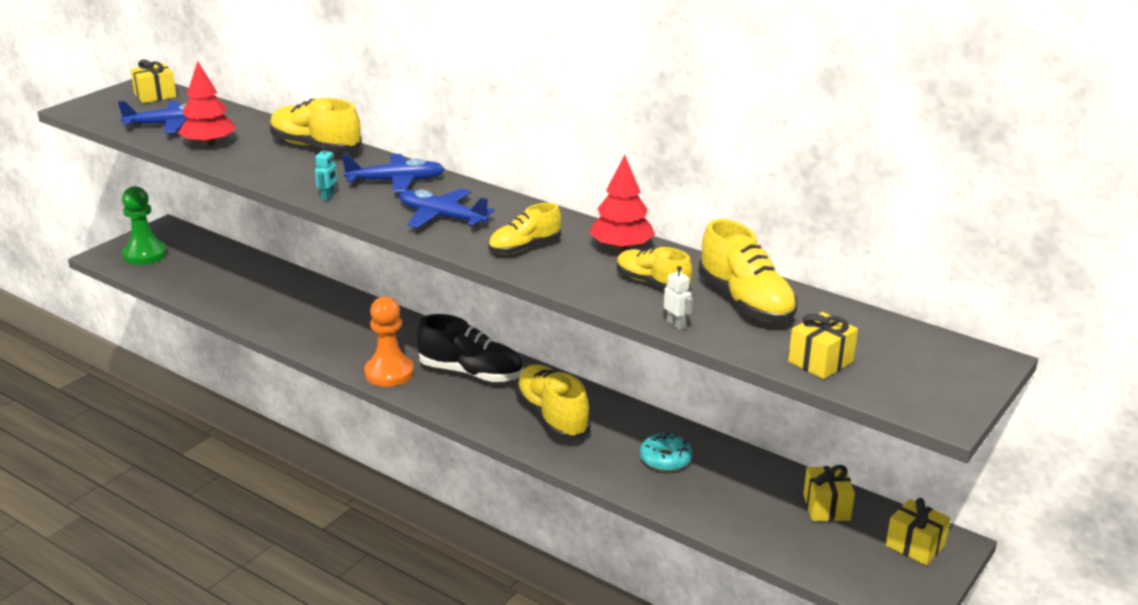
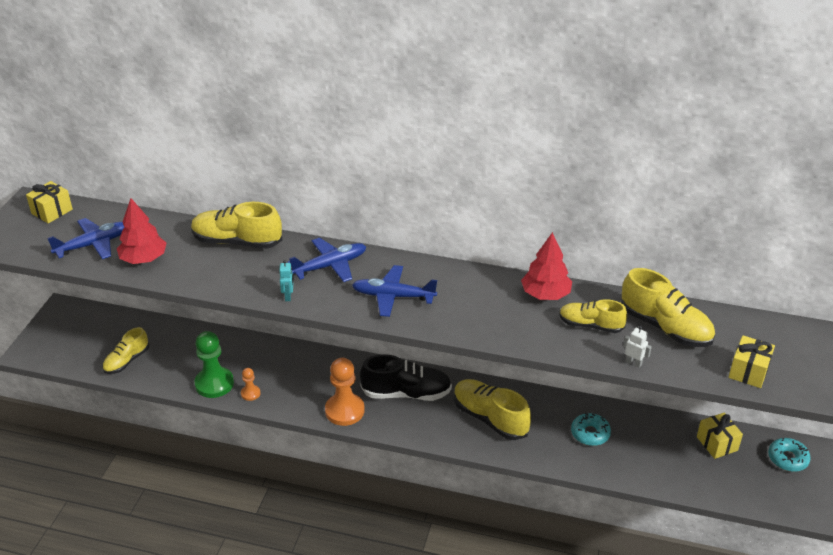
camera: 20 degrees left, 10 degrees up
green pawn [122,186,167,265] -> green pawn moved to [194,331,234,398]
yellow shoe [488,203,561,254] -> yellow shoe moved to [102,327,149,374]
yellow gift [886,498,951,565] -> turquoise donut [768,438,811,472]
none -> orange pawn [241,368,261,401]

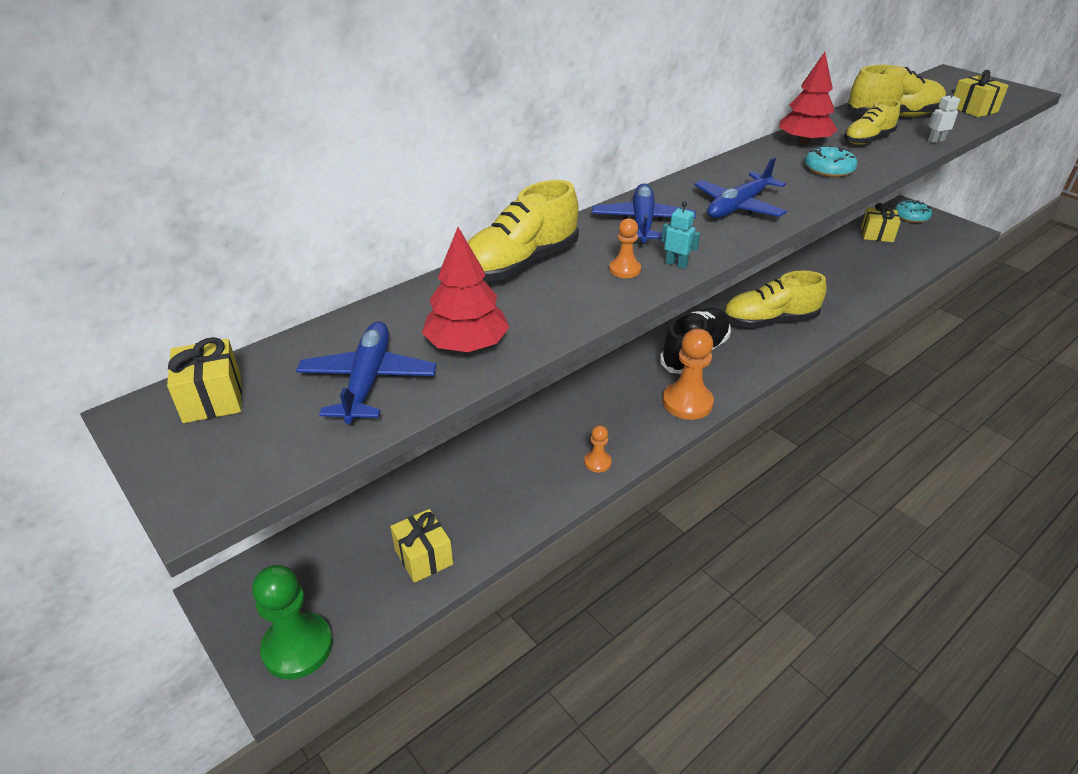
camera: 55 degrees left, 0 degrees up
yellow shoe [102,327,149,374] -> yellow gift [390,509,453,583]
green pawn [194,331,234,398] -> green pawn moved to [252,565,333,680]
turquoise donut [571,413,611,446] -> turquoise donut moved to [805,145,857,177]
none -> orange pawn [609,218,641,278]

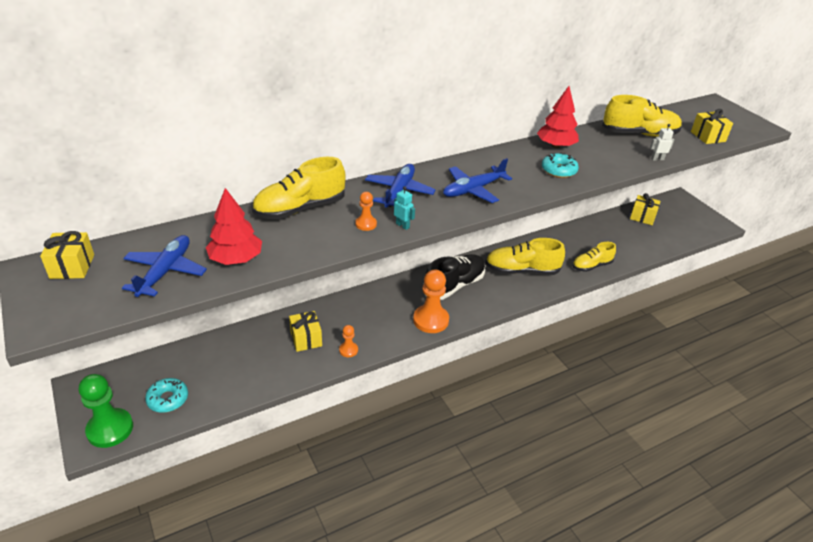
camera: 10 degrees right, 0 degrees up
yellow gift [390,509,453,583] -> yellow gift moved to [289,311,322,352]
yellow shoe [844,100,900,145] -> yellow shoe moved to [572,242,616,272]
turquoise donut [894,200,932,223] -> turquoise donut moved to [145,378,188,413]

